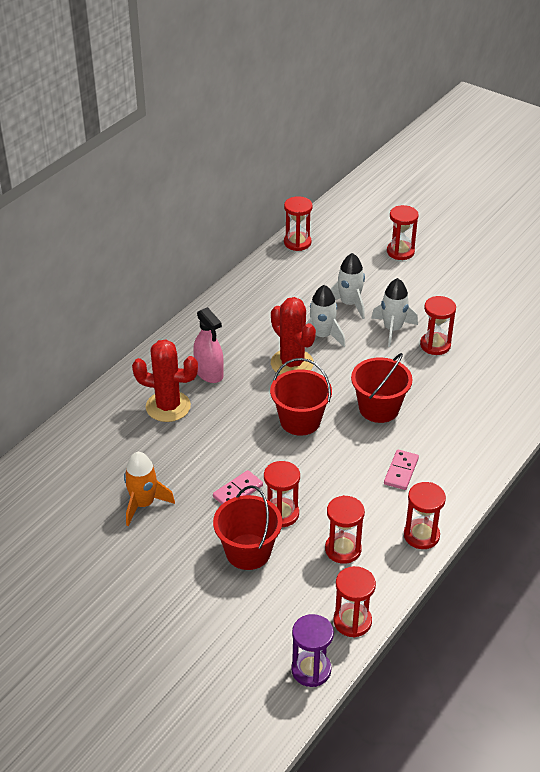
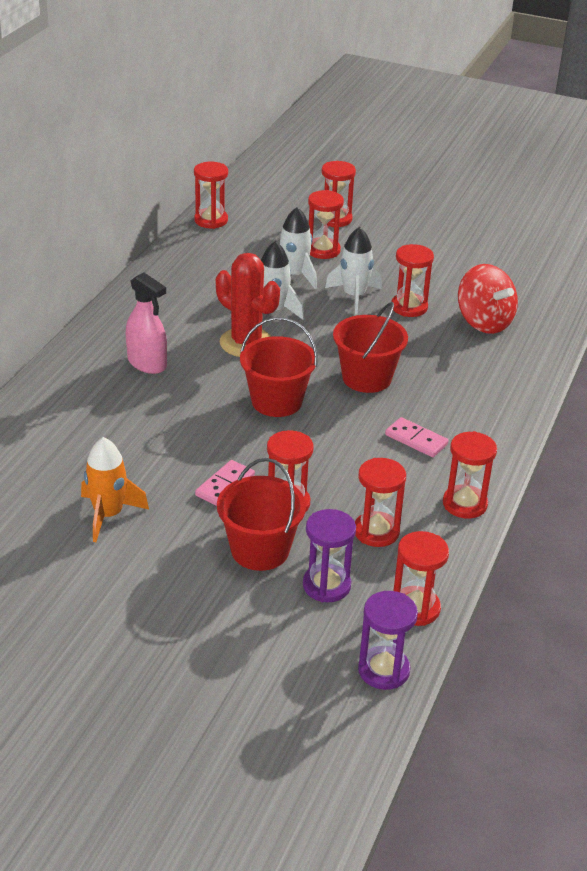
camera: 15 degrees left, 5 degrees down
red cactus [132,339,198,422] -> none
pink domino [384,449,419,490] -> pink domino turned 60 degrees counterclockwise [385,417,449,457]
none -> purple hourglass [303,509,356,602]
none -> red hourglass [308,190,344,259]
none -> red spinning top [458,264,518,334]

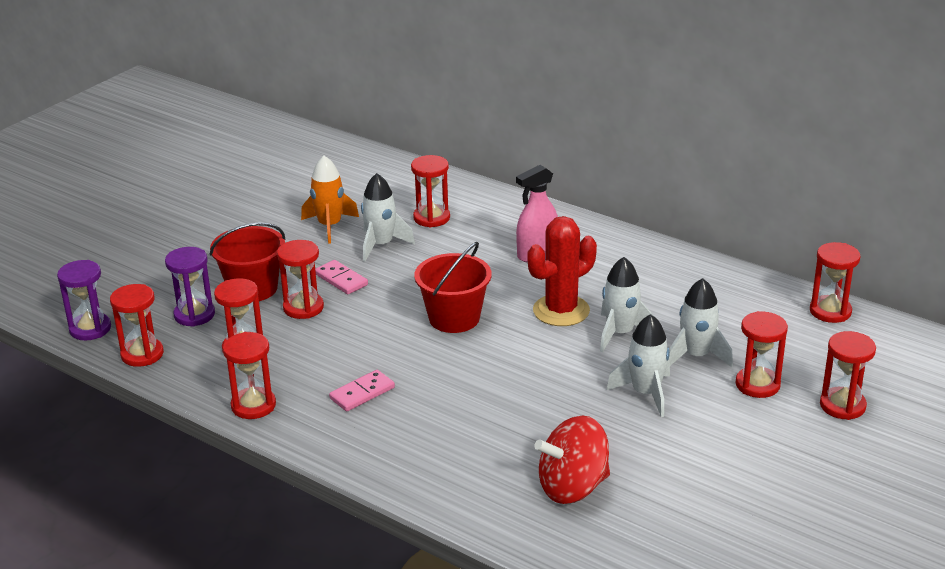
camera: 105 degrees right, 5 degrees down
red bucket [333,302,408,393] -> none
red hourglass [391,244,434,317] -> red hourglass moved to [411,155,450,228]
none -> white rocket [361,173,415,262]

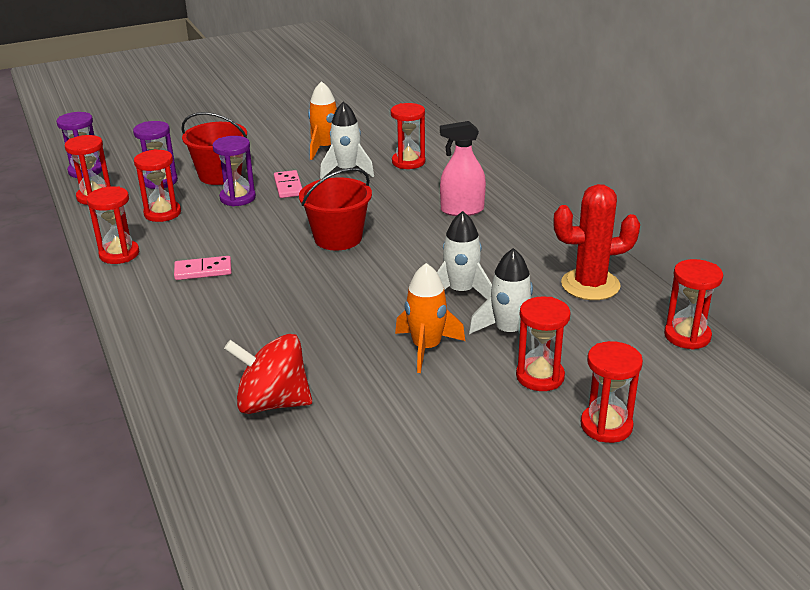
camera: 30 degrees right, 0 degrees up
red hourglass [277,240,324,319] -> purple hourglass [213,136,256,206]
red cactus [527,216,597,326] -> red cactus moved to [553,184,640,300]
white rocket [607,314,670,417] -> orange rocket [395,263,465,373]

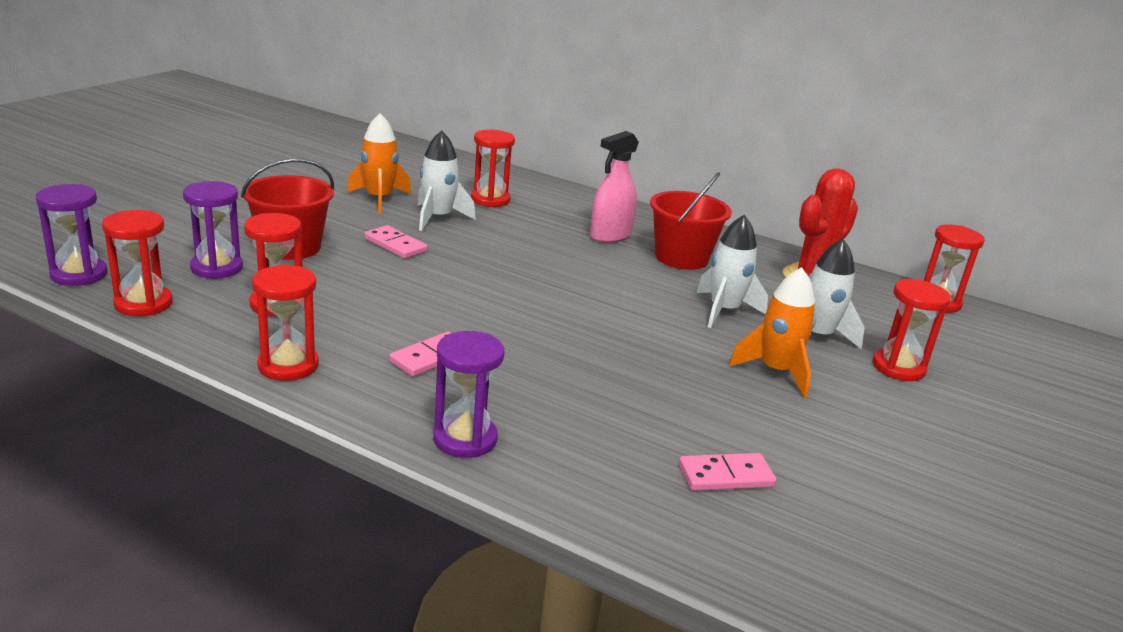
camera: 40 degrees left, 5 degrees down
purple hourglass [213,136,256,206] -> purple hourglass moved to [433,331,504,458]
red spinning top [224,334,312,414] -> pink domino [679,453,777,491]
red bucket [299,168,372,251] -> red bucket moved to [650,172,732,270]
red hourglass [581,341,643,443] -> none

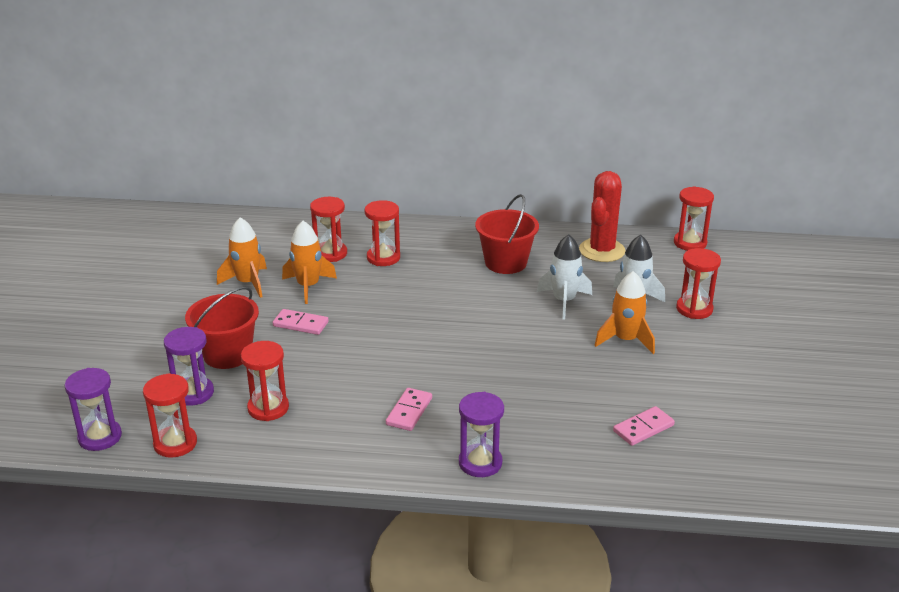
camera: 20 degrees left, 5 degrees up
red hourglass [252,264,319,381] -> red hourglass moved to [365,200,400,266]
white rocket [417,130,476,231] -> orange rocket [282,221,337,304]
pink spray bottle [590,131,639,243] -> none

